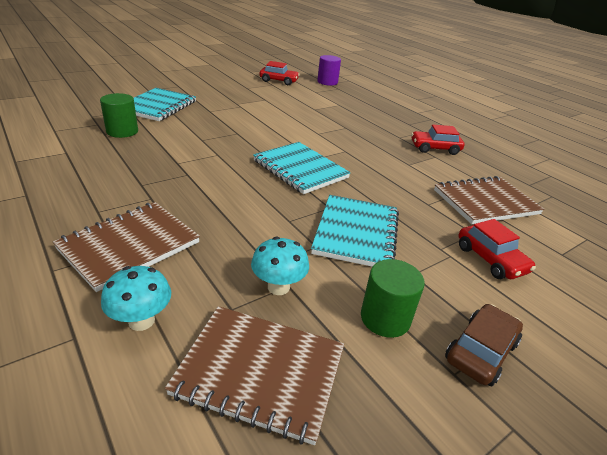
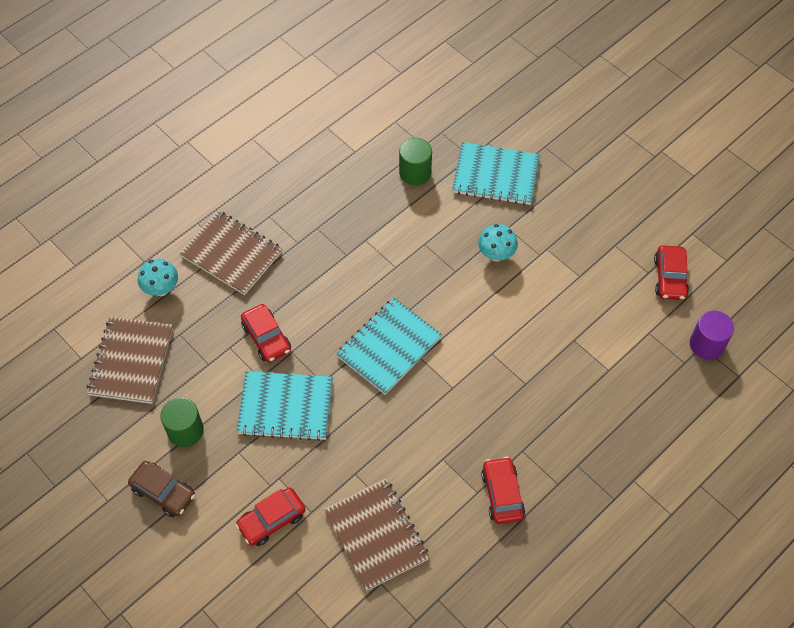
camera: 85 degrees right, 25 degrees up
turquoise mushroom [251,237,309,295] -> turquoise mushroom moved to [478,224,518,261]
none -> red car [241,304,291,362]

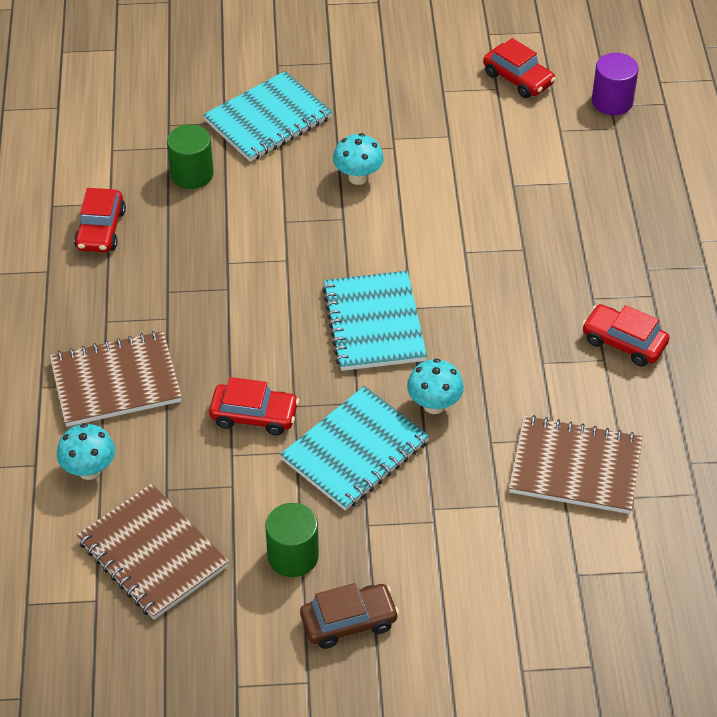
camera: 50 degrees left, 10 degrees down
red car [235,488,306,546] -> red car moved to [74,188,126,253]
none -> turquoise mushroom [407,359,464,414]

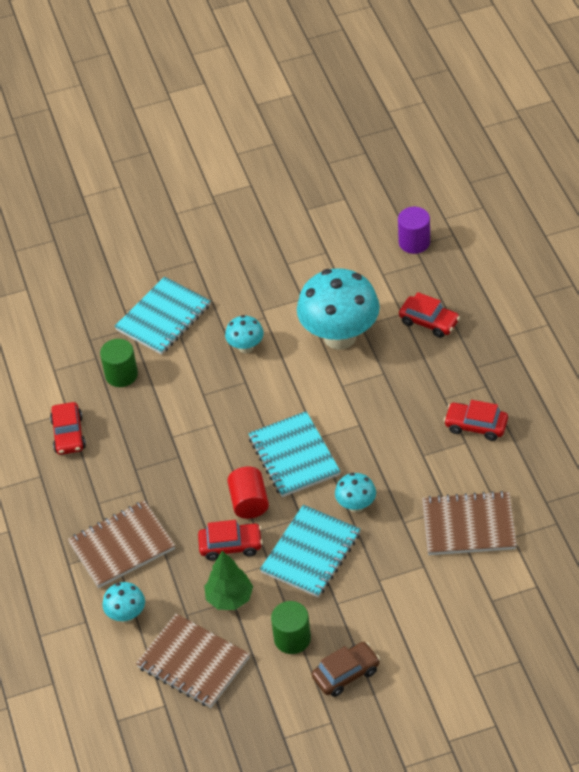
camera: 10 degrees left, 0 degrees up
red car [483,38,556,98] -> red car moved to [399,292,460,338]
none -> green tree [204,551,253,610]
none -> red cylinder [227,466,269,519]
none -> turquoise mushroom [297,268,380,350]

